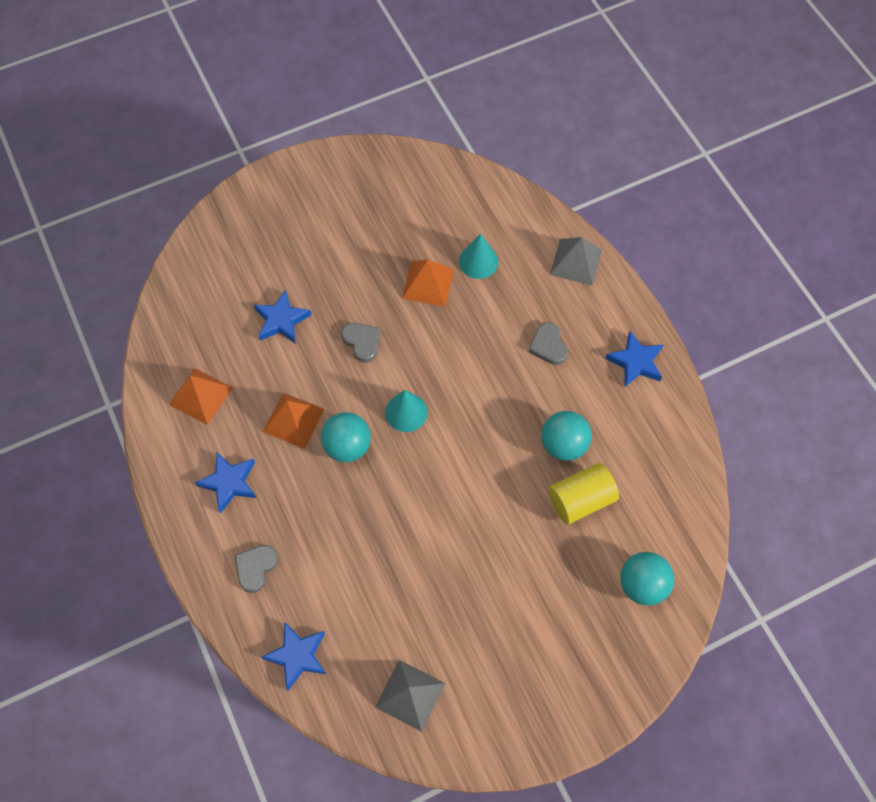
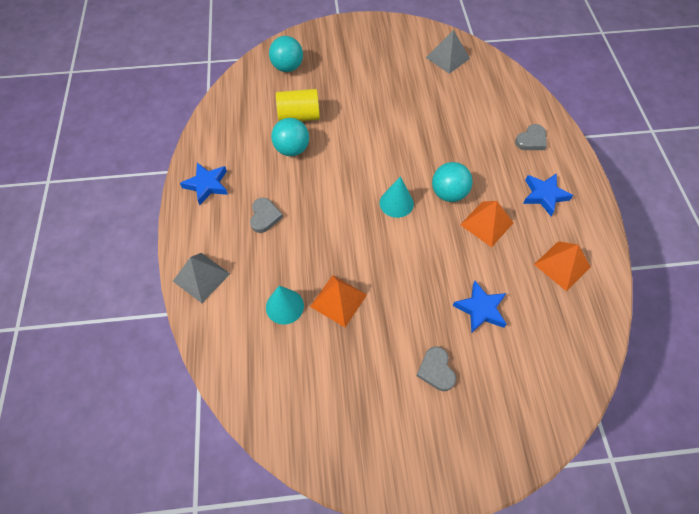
camera: 160 degrees left, 5 degrees down
blue star [262,623,326,690] -> none
grey heart [342,323,380,363] -> grey heart moved to [416,346,456,391]

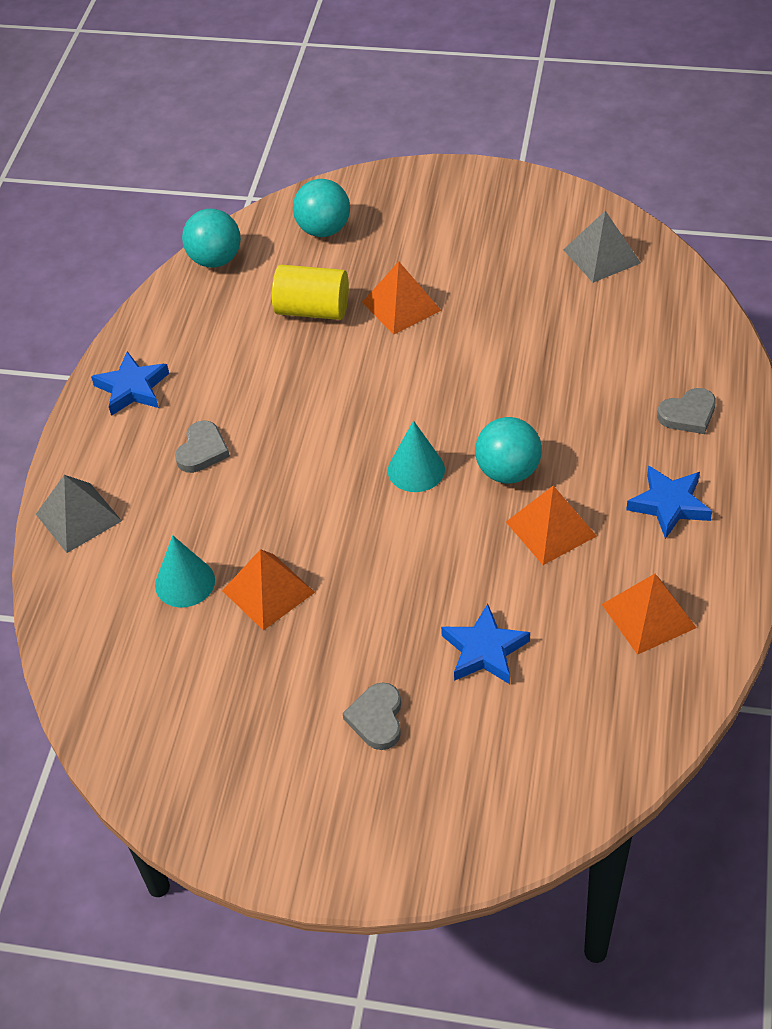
camera: 20 degrees right, 10 degrees down
turquoise ball [271,118,309,156] -> turquoise ball moved to [182,209,241,267]
none -> orange pyramid [362,261,441,335]

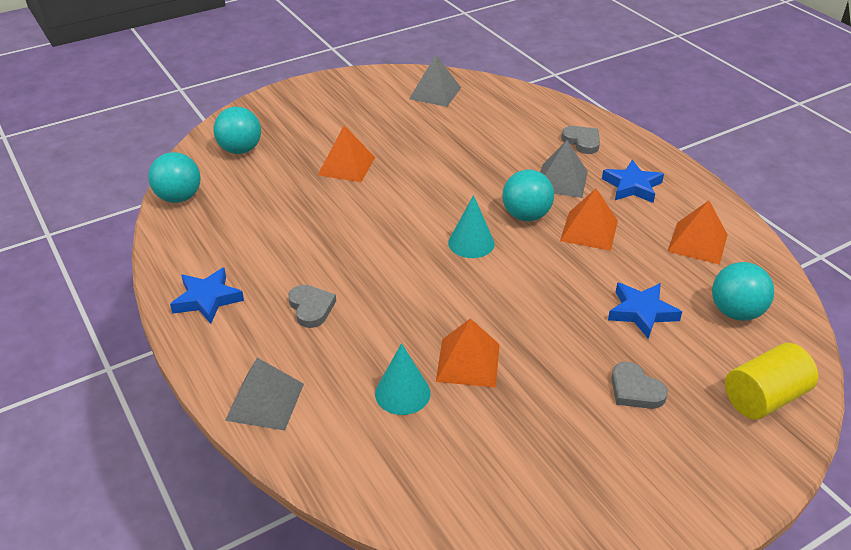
camera: 45 degrees left, 10 degrees down
yellow cylinder [272,265,349,320] -> yellow cylinder moved to [725,343,818,420]
grey heart [657,388,716,434] -> grey heart turned 60 degrees counterclockwise [561,126,600,154]
none -> grey pyramid [540,140,588,198]
none -> turquoise ball [712,262,774,321]

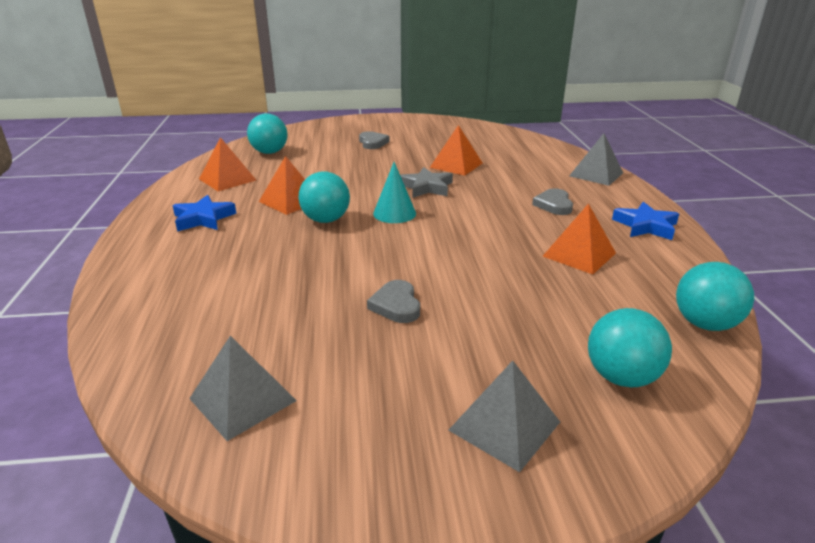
camera: 155 degrees left, 10 degrees down
orange pyramid [318,126,375,182] -> orange pyramid moved to [543,203,616,274]
turquoise cone [375,343,431,415] -> none
grey pyramid [540,140,588,198] -> grey pyramid moved to [449,361,560,472]
grey heart [561,126,600,154] -> grey heart moved to [367,280,420,323]
blue star [608,283,682,339] -> none
yellow cylinder [725,343,818,420] -> none
none -> grey star [400,167,453,198]

